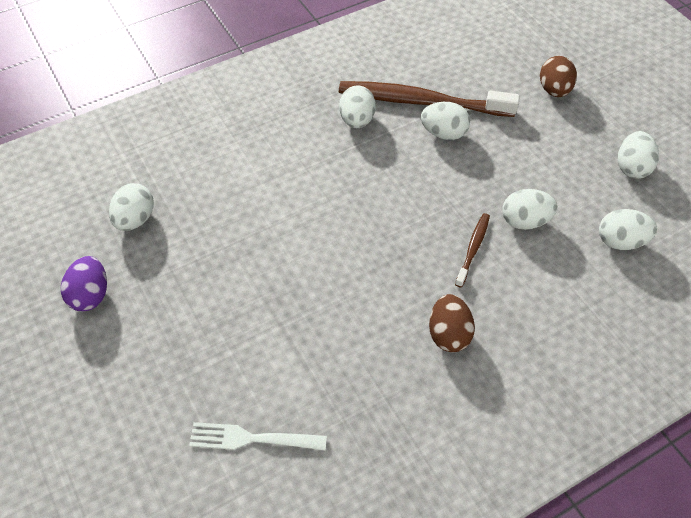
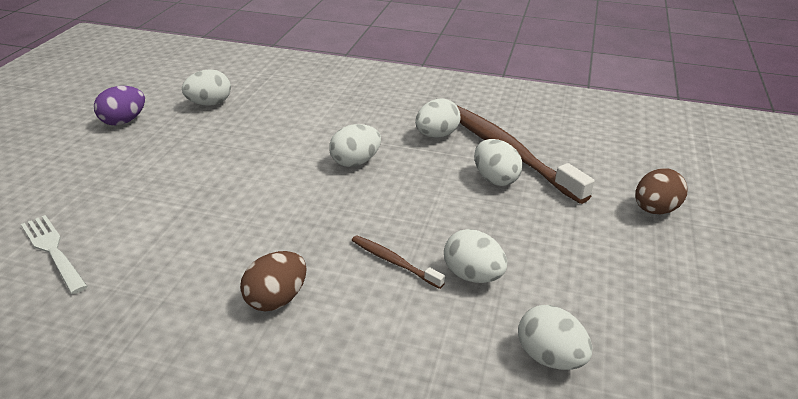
camera: 45 degrees right, 20 degrees down
brown toothbrush [455,213,490,288] -> brown toothbrush turned 120 degrees counterclockwise [352,235,445,289]
white egg [618,131,659,179] -> white egg moved to [329,124,381,167]

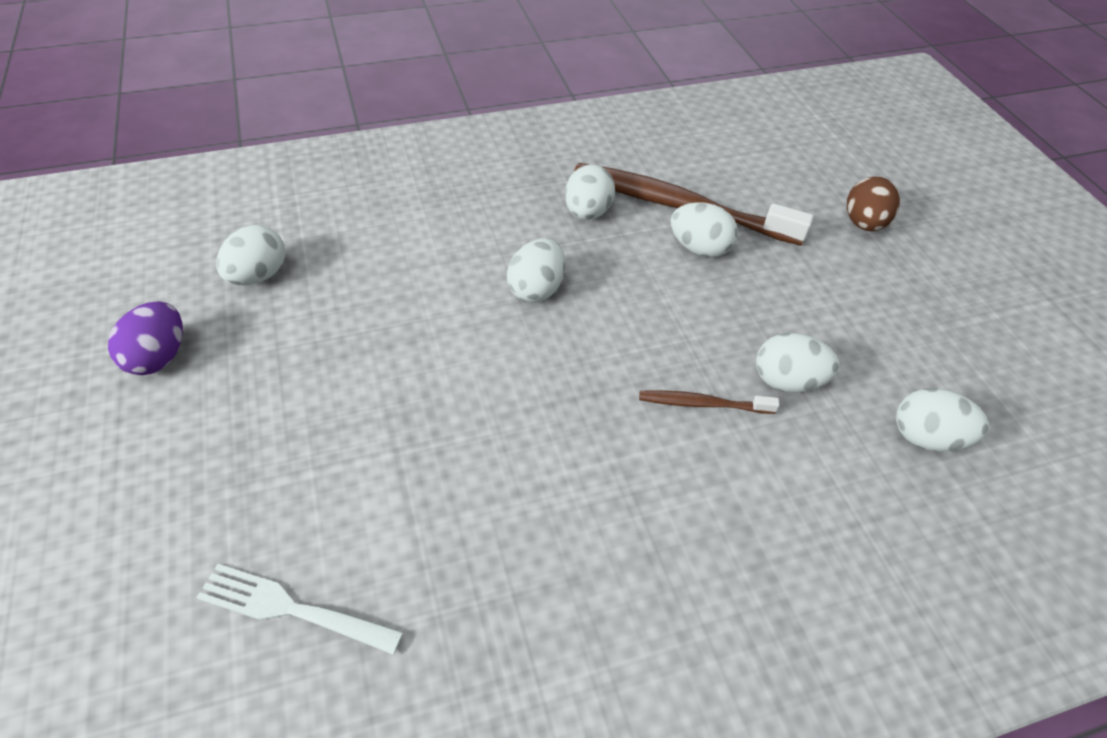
camera: 35 degrees left, 15 degrees up
brown egg [240,251,307,311] -> none

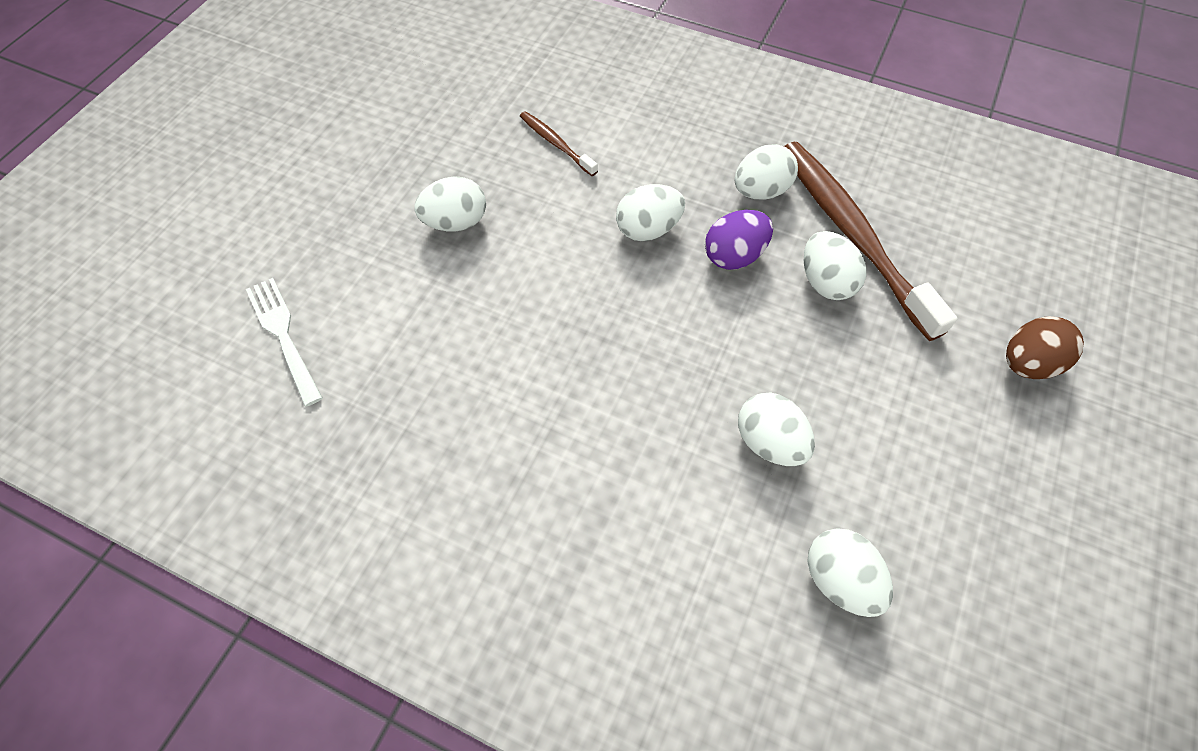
camera: 45 degrees right, 10 degrees up
purple egg [108,301,183,375] -> purple egg moved to [705,210,773,270]
white egg [216,225,285,285] -> white egg moved to [414,176,486,231]
brown toothbrush [639,390,780,414] -> brown toothbrush moved to [520,111,598,176]

